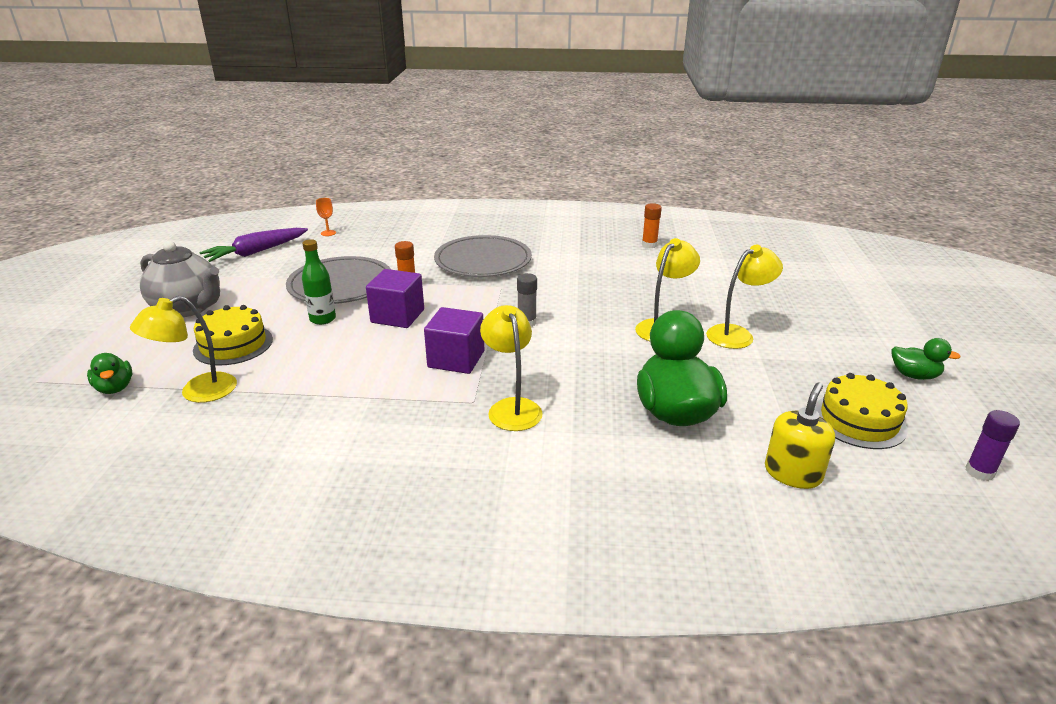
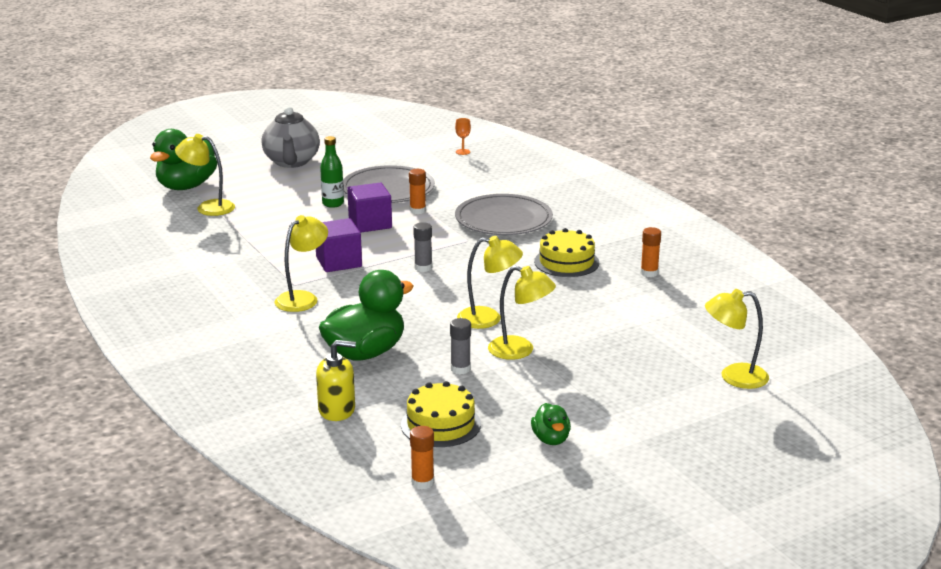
camera: 55 degrees right, 5 degrees down
green duck [87,353,132,394] -> green duck [150,129,217,190], size x2.03
yellow cake [193,305,273,366] -> yellow cake moved to [534,228,599,277]
purple carrot [199,228,308,262] -> none
purple glue stick [966,410,1020,481] -> orange glue stick [410,426,434,489]
none -> grey glue stick [450,318,471,374]
none -> yellow lamp [705,289,769,389]

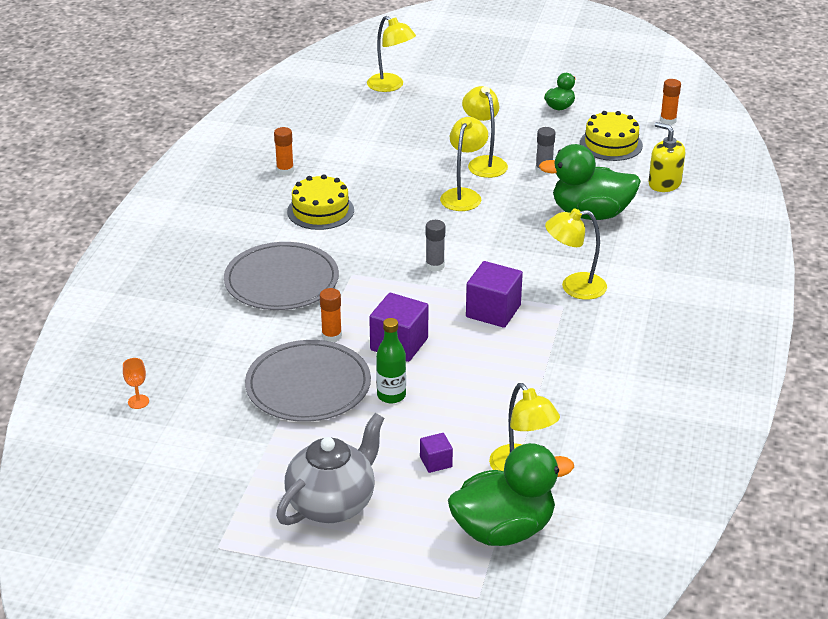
camera: 135 degrees left, 10 degrees up
yellow lamp [457,236,523,329] -> yellow lamp turned 60 degrees clockwise [440,117,488,211]
none -> purple cube [420,433,453,473]

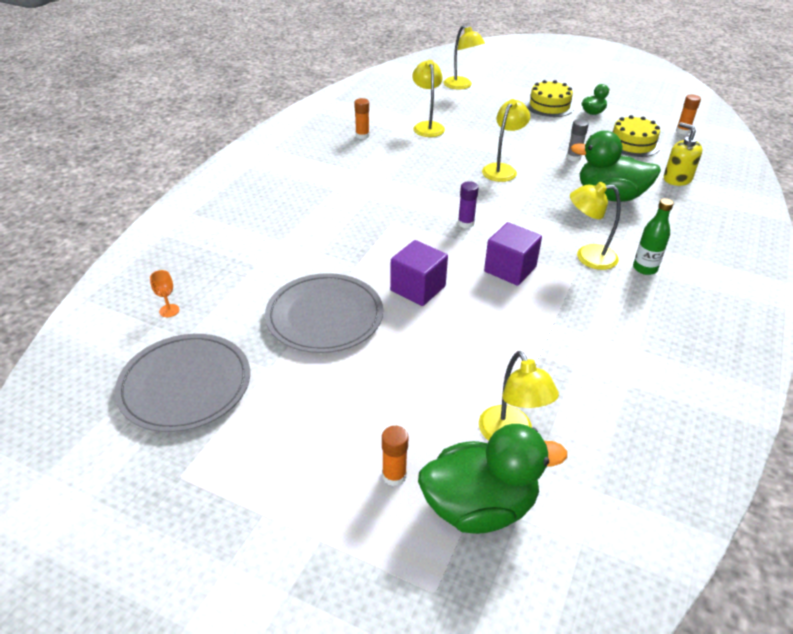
camera: 10 degrees right, 5 degrees up
grey plate [224,242,339,310] -> grey plate moved to [115,334,250,432]
grey teapot [276,413,384,525] -> none
yellow cake [287,174,354,230] -> yellow cake moved to [526,80,574,117]
orange glue stick [320,288,342,342] -> orange glue stick moved to [382,426,408,486]
green bottle [376,318,406,404] -> green bottle moved to [633,198,674,275]
purple cube [420,433,453,473] -> none
grey glue stick [426,220,445,272] -> purple glue stick [458,181,479,228]
yellow lamp [462,86,508,178] -> yellow lamp moved to [412,60,445,137]

